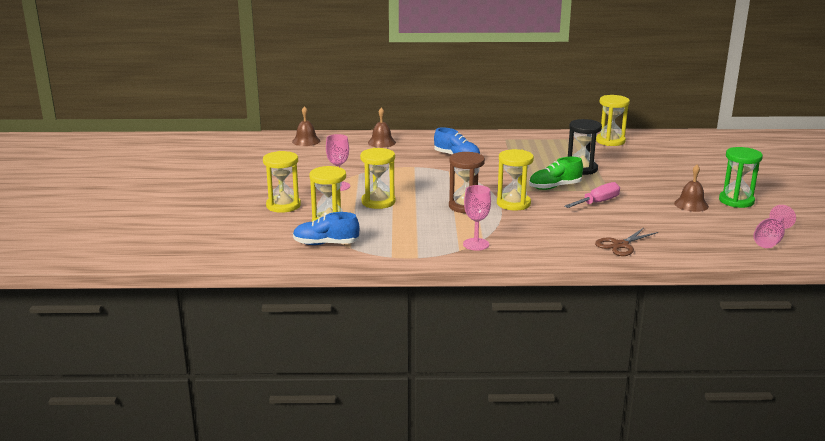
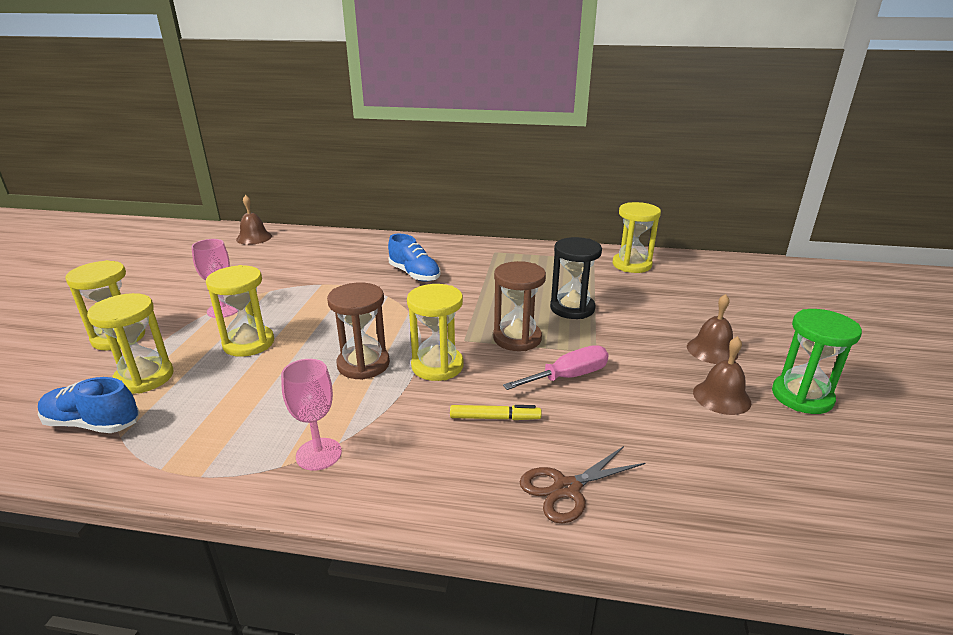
camera: 10 degrees right, 5 degrees up
brown bell [368,107,396,148] -> brown bell moved to [687,294,738,364]
green shoe [529,157,583,190] -> brown hourglass [493,261,546,351]
pink goblet [753,205,796,248] -> none
none -> yellow marker [450,405,542,420]

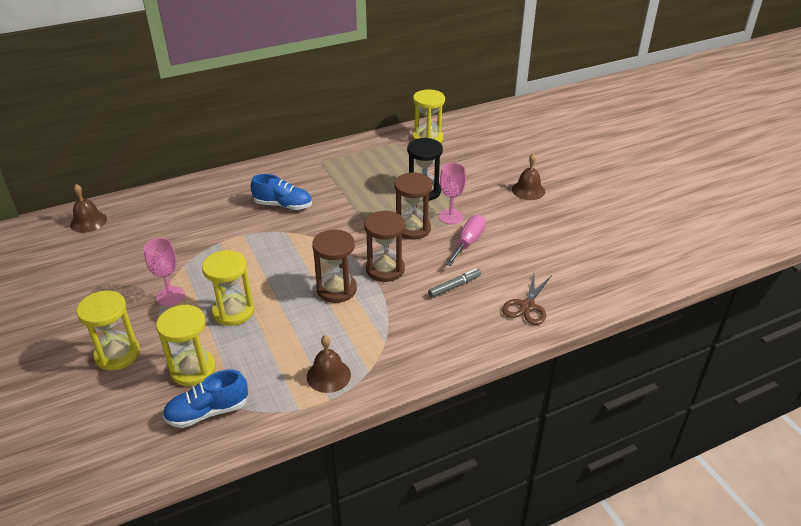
camera: 35 degrees left, 10 degrees up
pink goblet [281,359,342,471] -> pink goblet moved to [439,163,466,224]
yellow hourglass [407,284,464,381] -> brown hourglass [364,210,405,282]
yellow marker [450,405,542,420] -> grey marker [428,268,481,298]
brown bell [693,336,751,415] -> brown bell moved to [307,335,351,393]
green hourglass [772,309,862,414] -> none

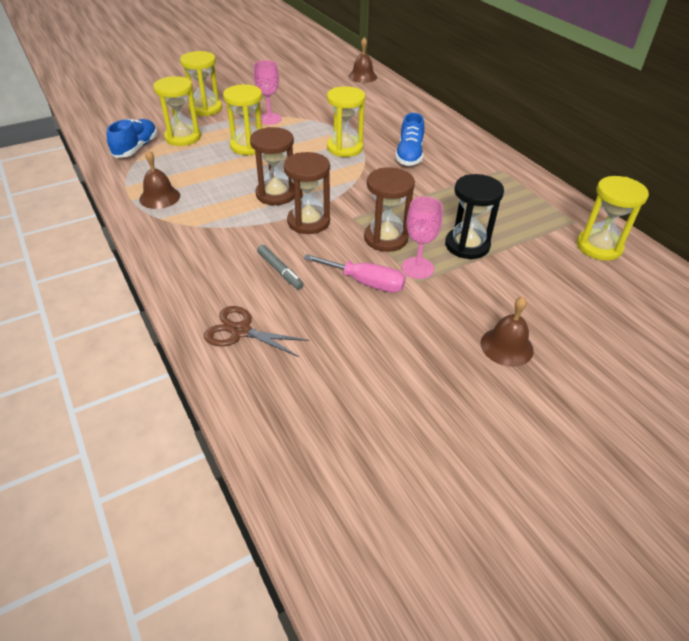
camera: 85 degrees right, 5 degrees up
blue shoe [163,369,248,428] -> blue shoe turned 45 degrees clockwise [107,119,157,158]
none -> yellow hourglass [327,86,365,157]

